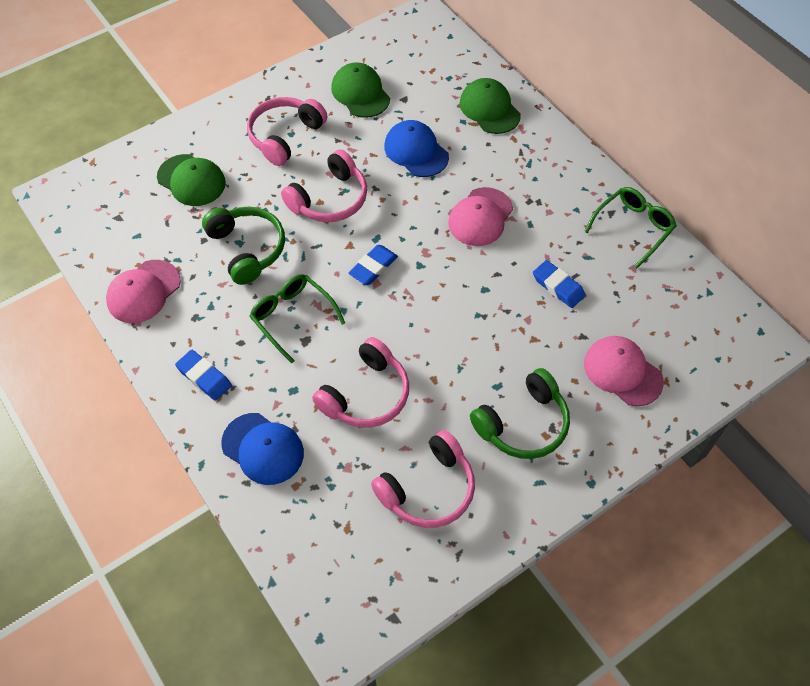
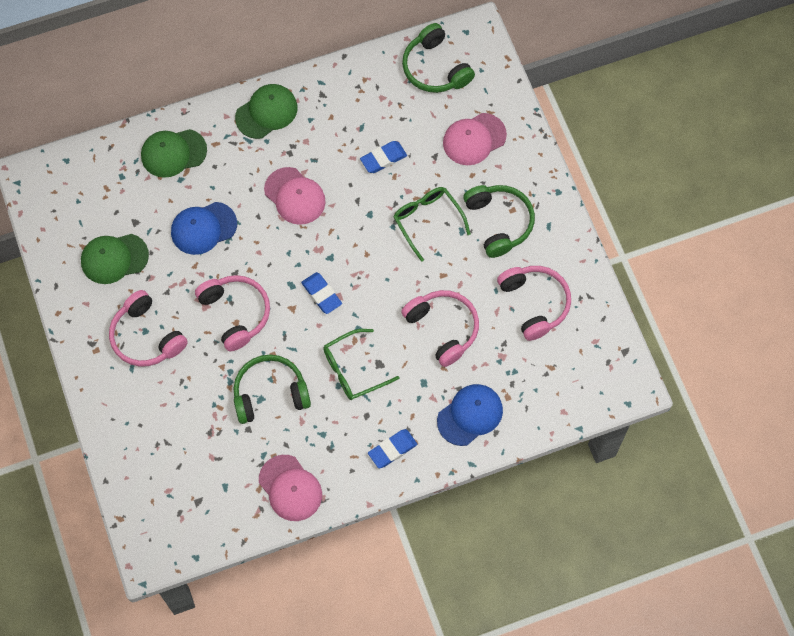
camera: 75 degrees left, 10 degrees up
green cap [157,154,226,206] -> green cap moved to [235,84,297,139]
green glasses [584,187,677,268] -> green glasses moved to [393,187,471,262]
none -> green headphones [402,23,475,93]

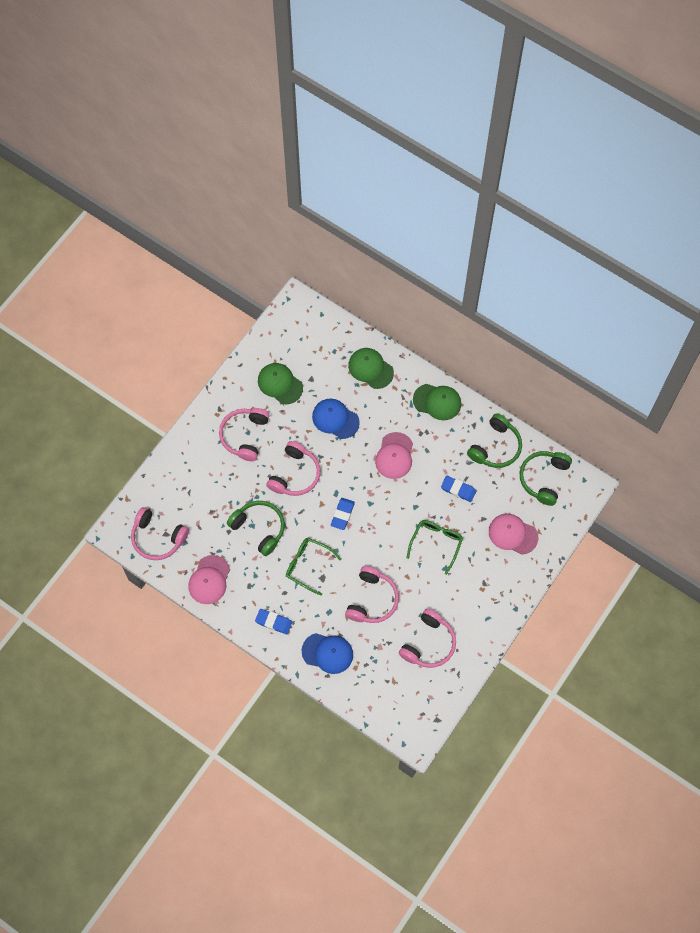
camera: 55 degrees right, 0 degrees up
green headphones [463,185,535,258] -> green headphones moved to [467,413,522,468]
none -> pink headphones [131,507,189,560]

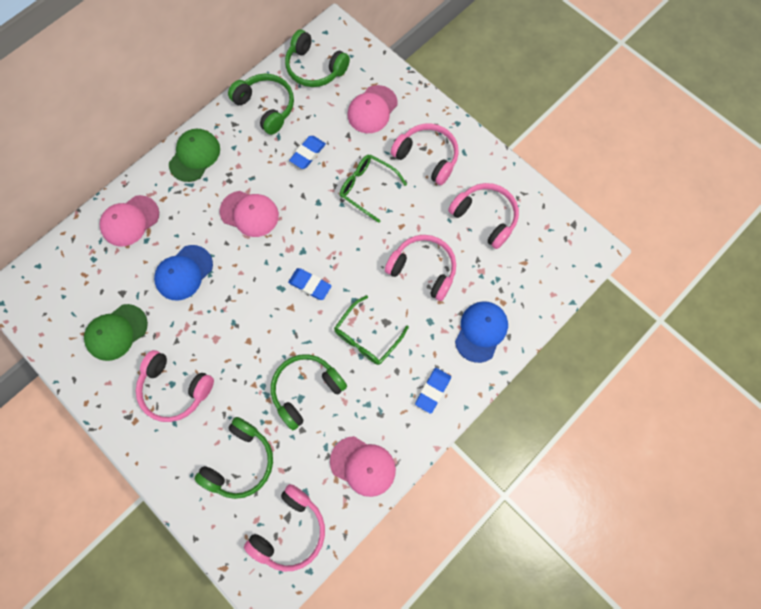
camera: 80 degrees left, 5 degrees up
pink headphones [266,441,320,496] -> pink headphones moved to [391,123,459,185]
green cap [348,348,394,389] -> pink cap [100,195,159,247]
none -> green headphones [195,417,273,499]

